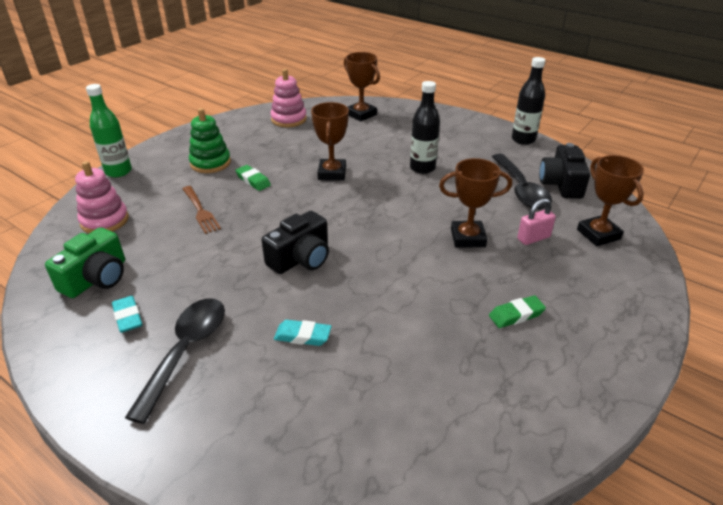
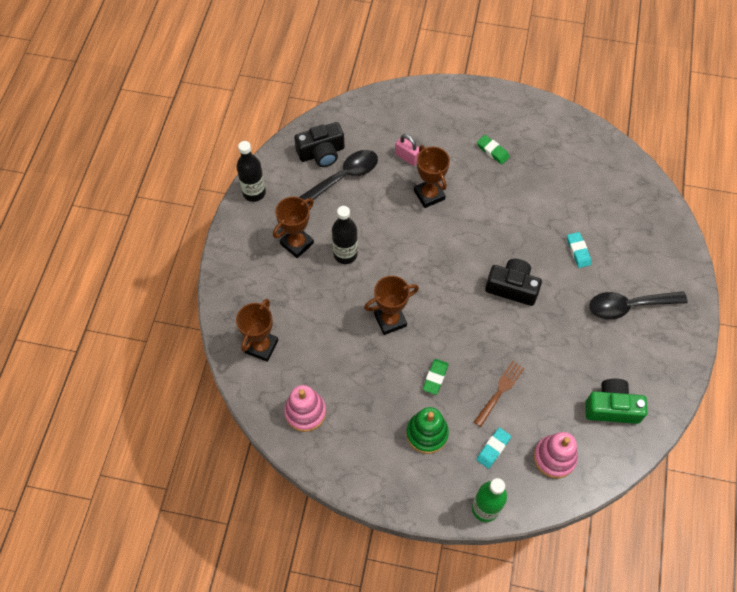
camera: 115 degrees left, 25 degrees up
turquoise eraser [112,296,142,333] -> turquoise eraser moved to [476,428,511,469]
brown trophy [577,155,644,246] -> brown trophy moved to [273,197,314,258]

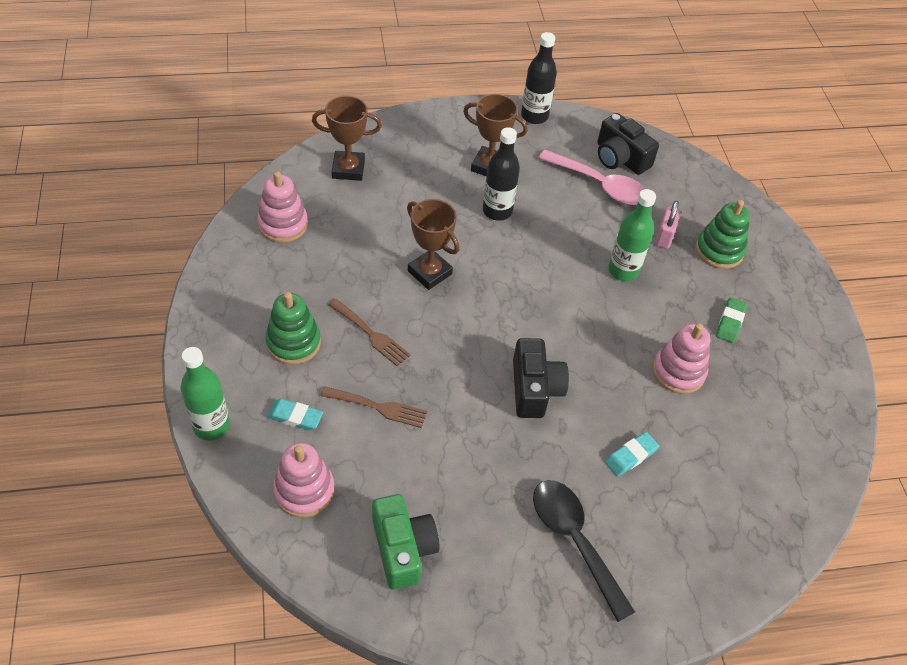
camera: 65 degrees right, 10 degrees down
black spoon [299,150,378,204] -> pink spoon [538,149,645,205]
brown trophy [414,145,450,208] -> green bottle [608,189,656,281]
green eraser [423,359,449,395] -> brown fork [329,299,411,367]
none -> pink stacking toy [652,323,711,394]
none -> green stacking toy [696,200,750,269]

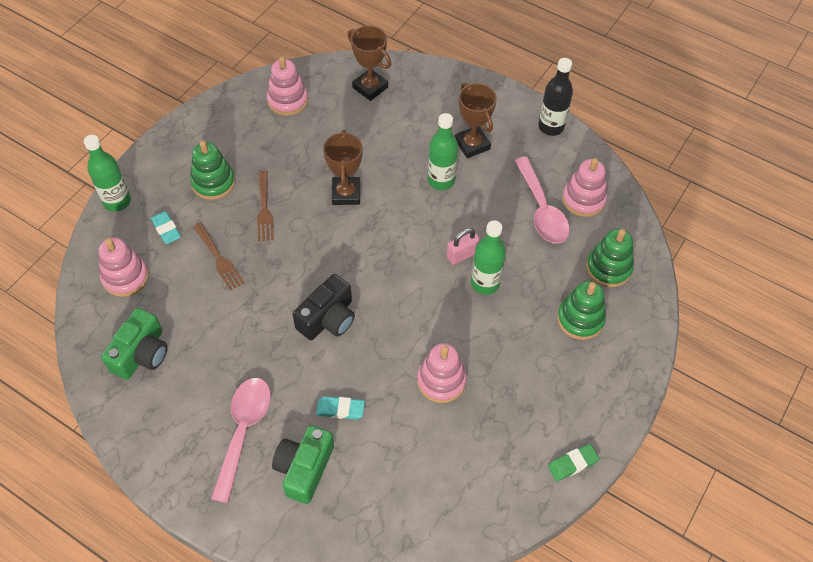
camera: 45 degrees right, 5 degrees up
black bottle [483,127,520,221] -> green bottle [428,113,458,190]
black spoon [533,480,635,622] -> pink spoon [211,378,271,503]
black camera [597,113,659,175] -> pink stacking toy [562,158,607,217]
pink padlock [655,201,681,249] -> pink padlock moved to [447,228,480,265]
green eraser [716,297,747,343] -> green eraser moved to [548,444,599,481]
none -> green camera [272,425,334,504]
none -> green stacking toy [586,229,634,287]

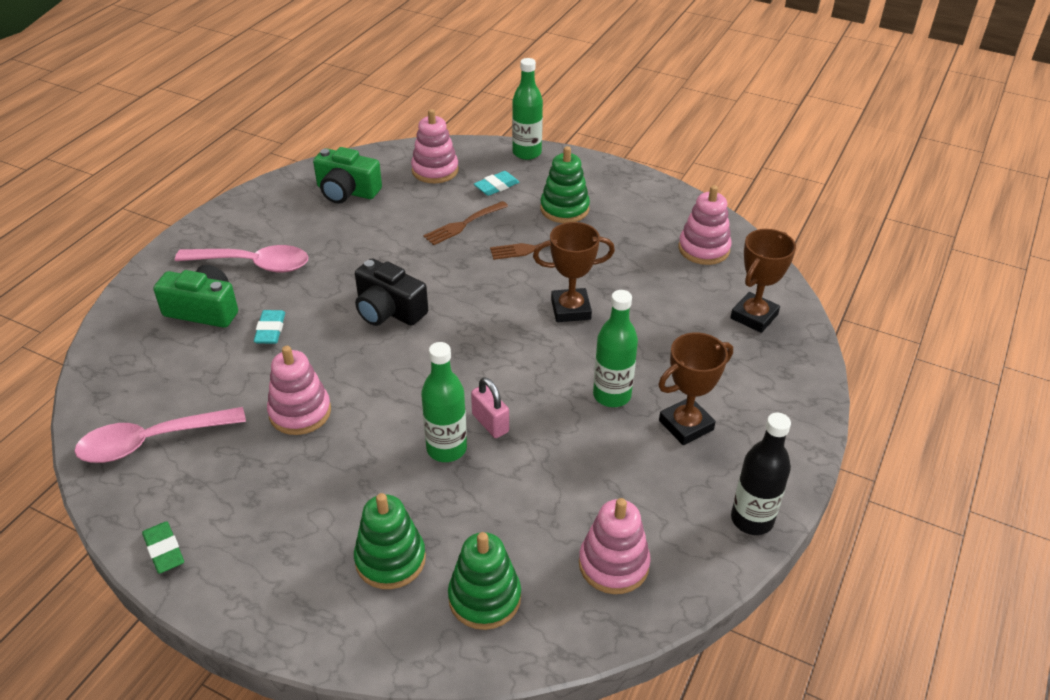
camera: 85 degrees right, 15 degrees down
pink spoon [514,157,570,244] -> pink spoon moved to [74,407,246,463]

